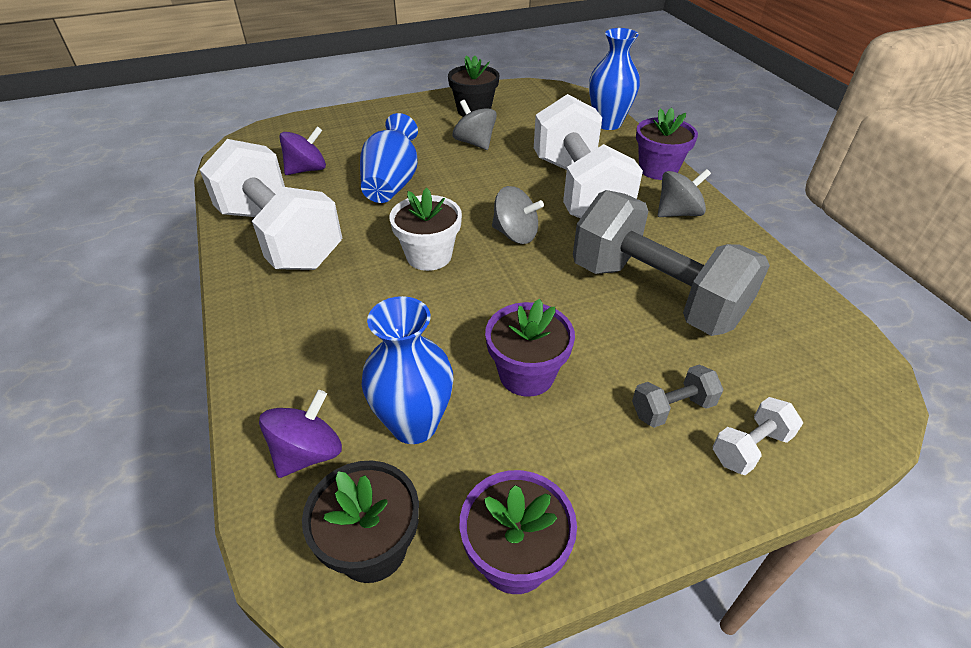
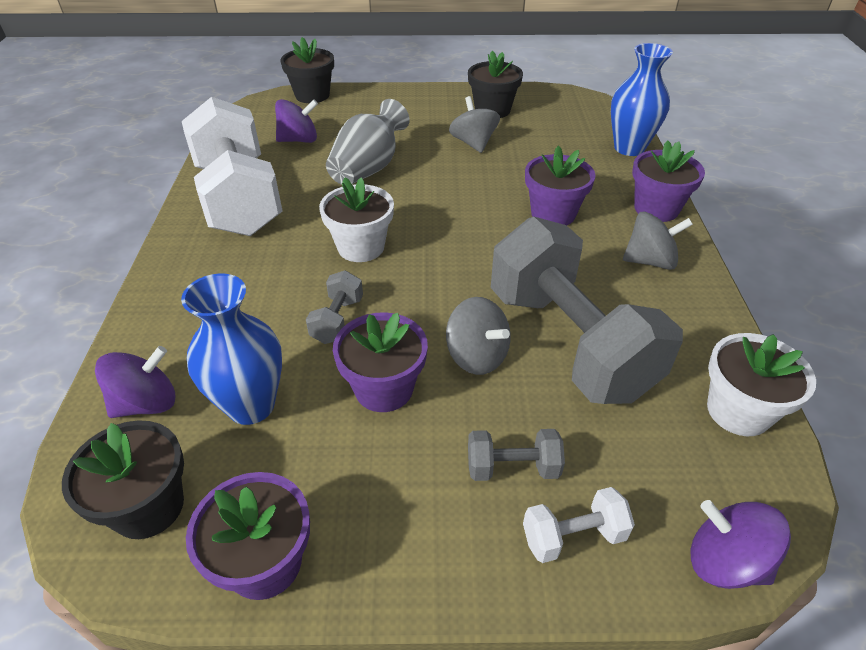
camera: 20 degrees right, 0 degrees up
blue vase [360,113,418,203] -> grey vase [326,99,410,185]
grey spinning top [492,186,544,244] -> grey spinning top moved to [446,297,511,375]
white dumbbell [534,94,643,219] -> purple flower pot [525,146,596,225]
none -> black flower pot [280,37,334,103]
none -> grey dumbbell [306,270,363,344]
none -> purple spinning top [691,500,791,589]
none -> white flower pot [707,333,816,436]

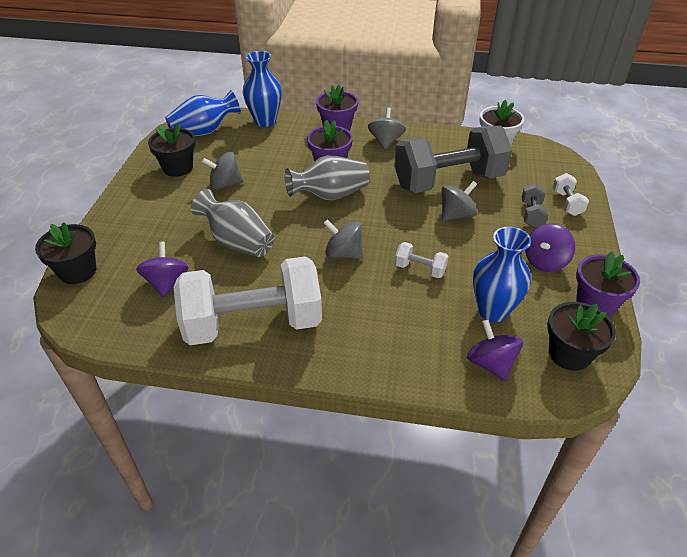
camera: 80 degrees left, 0 degrees up
grey dumbbell [306,270,363,344] -> white dumbbell [395,242,449,278]
white flower pot [319,177,394,262] -> grey spinning top [324,219,363,259]
purple flower pot [333,312,428,412] -> none
purple spinning top [691,500,791,589] -> purple spinning top moved to [525,223,575,272]
none -> blue vase [165,90,241,137]
none -> grey vase [285,155,370,200]

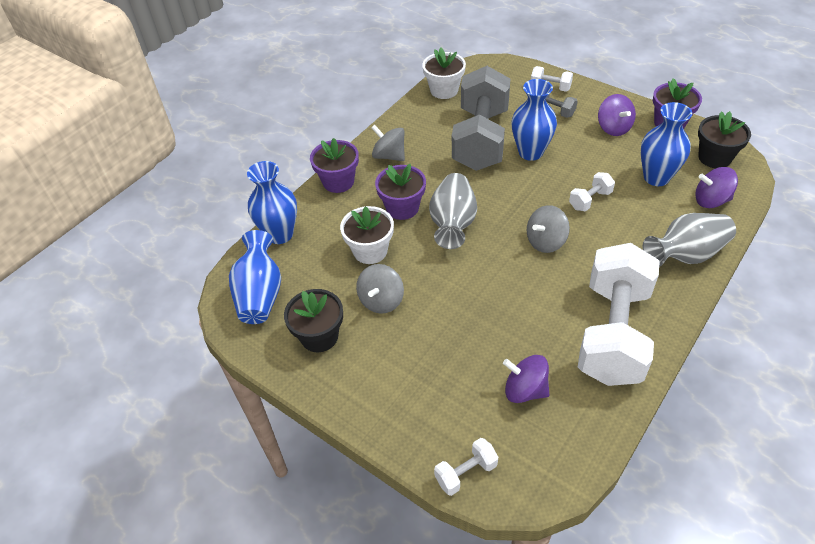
camera: 60 degrees left, 5 degrees up
black flower pot [35,222,96,284] -> white dumbbell [434,438,498,496]
grey vase [191,189,274,257] -> grey vase moved to [643,213,736,267]
grey spinning top [441,181,478,221] -> blue vase [511,79,557,161]
none -> white flower pot [340,206,394,264]

